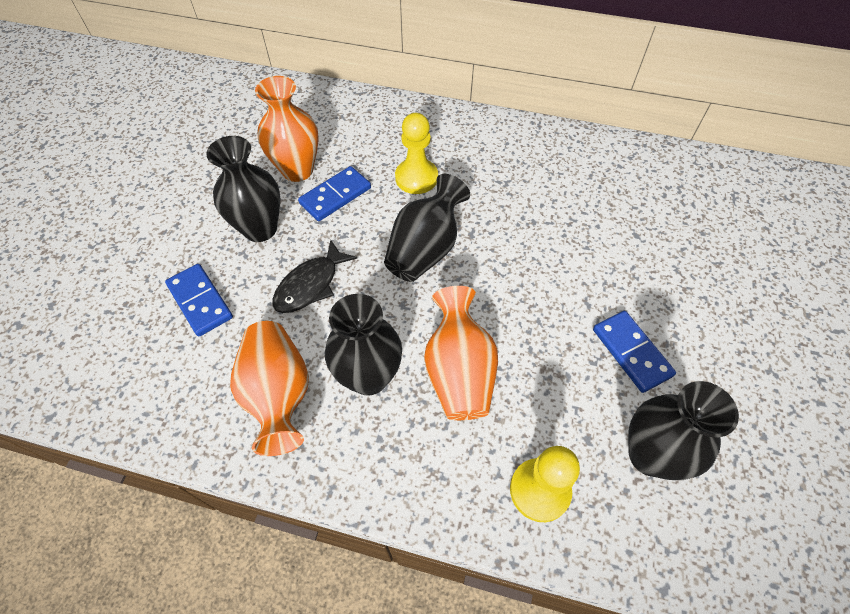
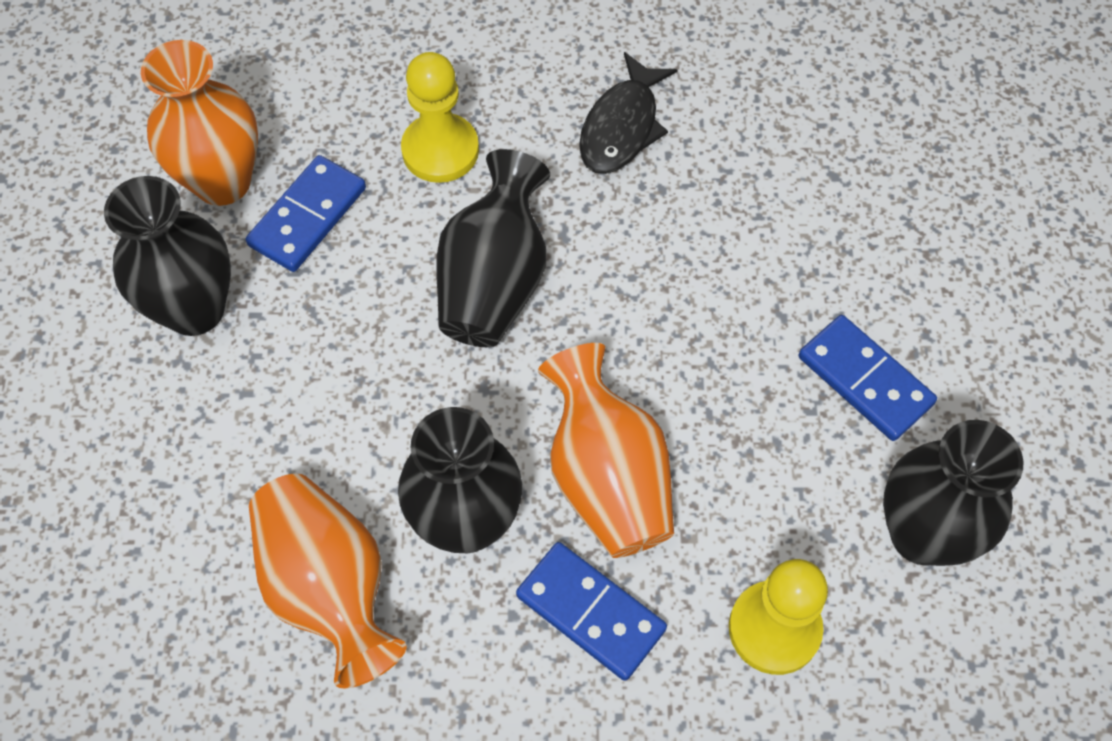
camera: 15 degrees left, 5 degrees up
blue domino [165,264,233,336] -> blue domino moved to [516,542,667,681]
black fish [272,240,358,313] -> black fish moved to [579,52,677,174]

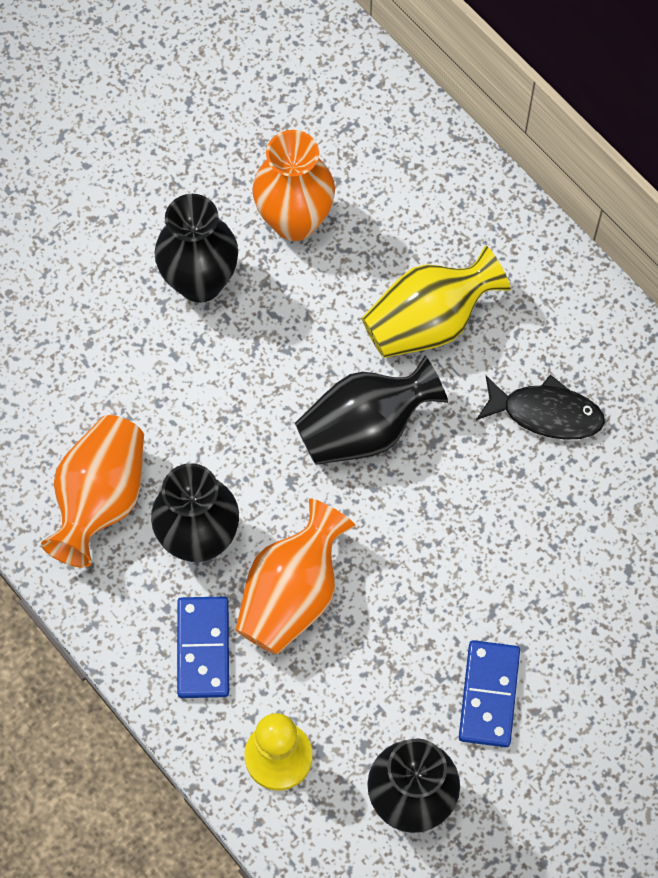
camera: 50 degrees right, 5 degrees up
blue domino [246,155,366,272] -> none
yellow pawn [401,52,479,183] -> yellow vase [362,246,511,358]
black fish [579,52,677,174] -> black fish turned 150 degrees counterclockwise [476,375,605,440]

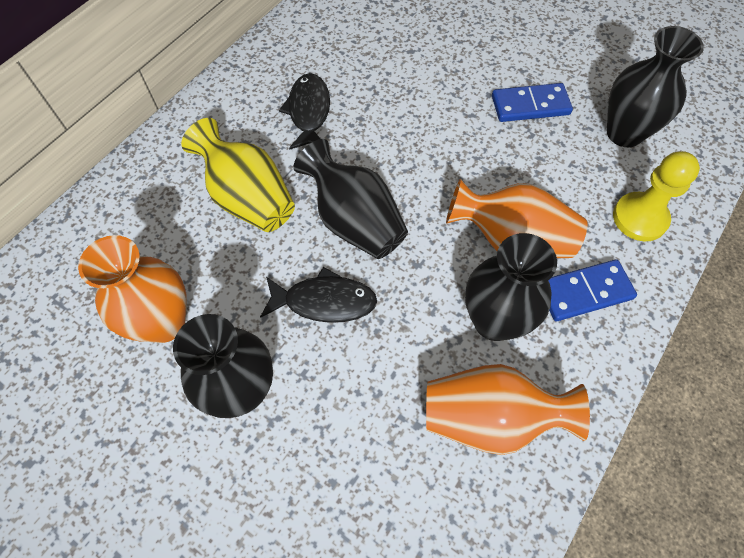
camera: 105 degrees left, 5 degrees down
none -> black fish [260,267,377,323]

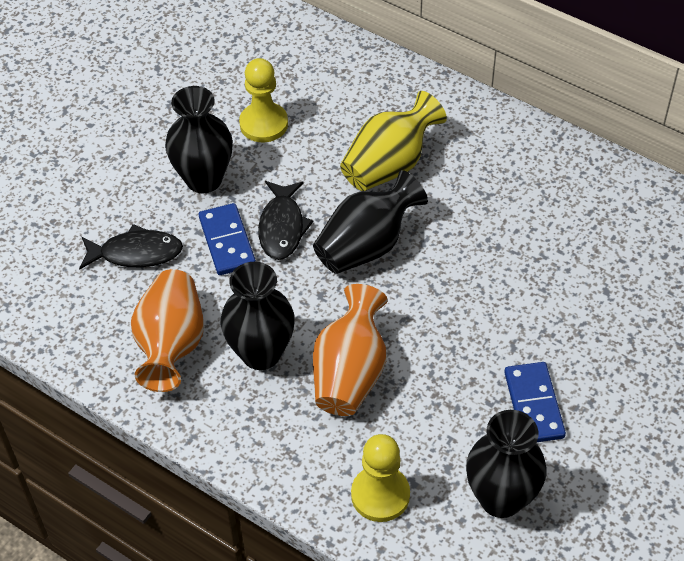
camera: 90 degrees right, 10 degrees down
orange vase [78,235,187,343] -> yellow pawn [239,58,288,142]
black fish [279,73,330,150] -> black fish moved to [79,224,183,270]
blue domino [548,259,637,321] -> blue domino moved to [199,203,256,275]

